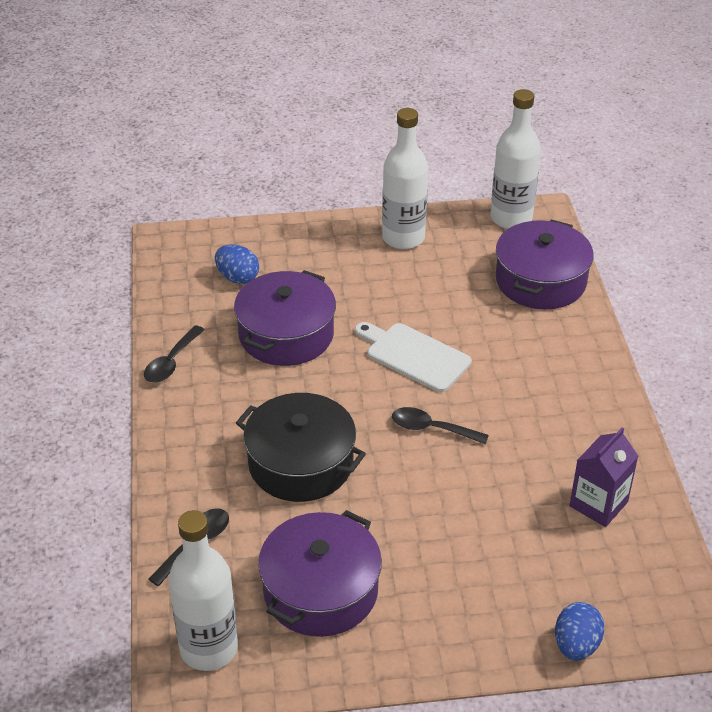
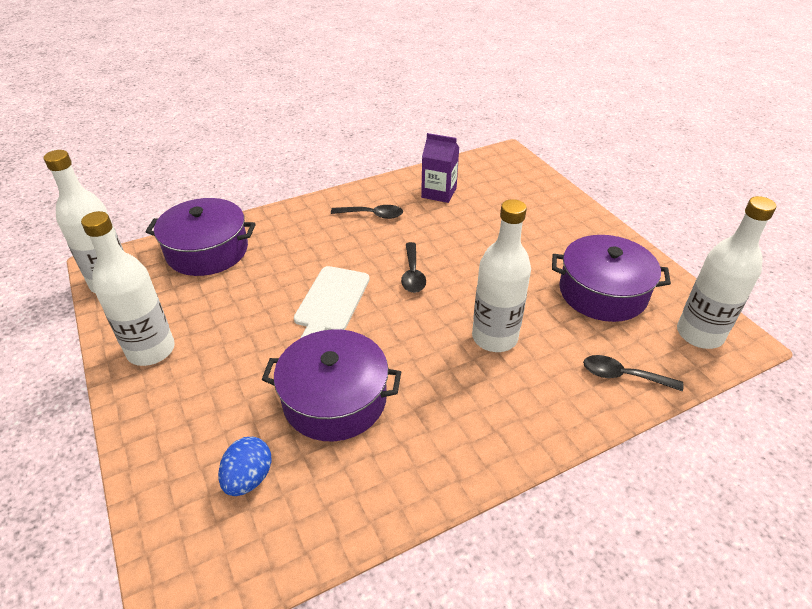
camera: 110 degrees left, 0 degrees up
black spoon [144,325,204,383] -> black spoon moved to [331,205,403,219]
black pot [236,393,366,502] -> white bottle [472,199,531,352]
blue egg [555,602,604,660] -> none

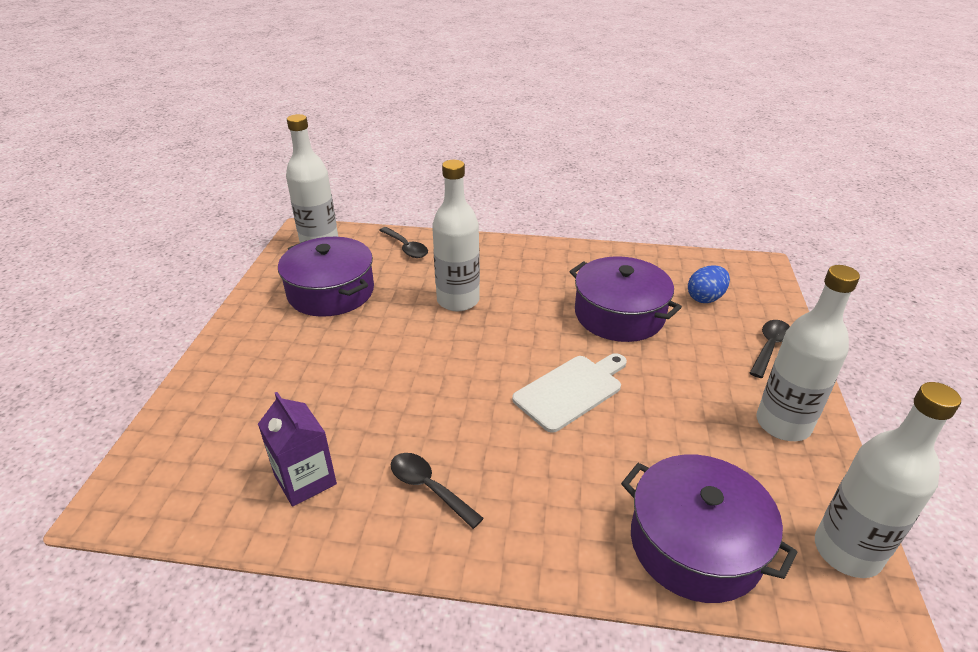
camera: 145 degrees left, 5 degrees down
black spoon [401,242,426,293] -> black spoon moved to [750,320,790,378]

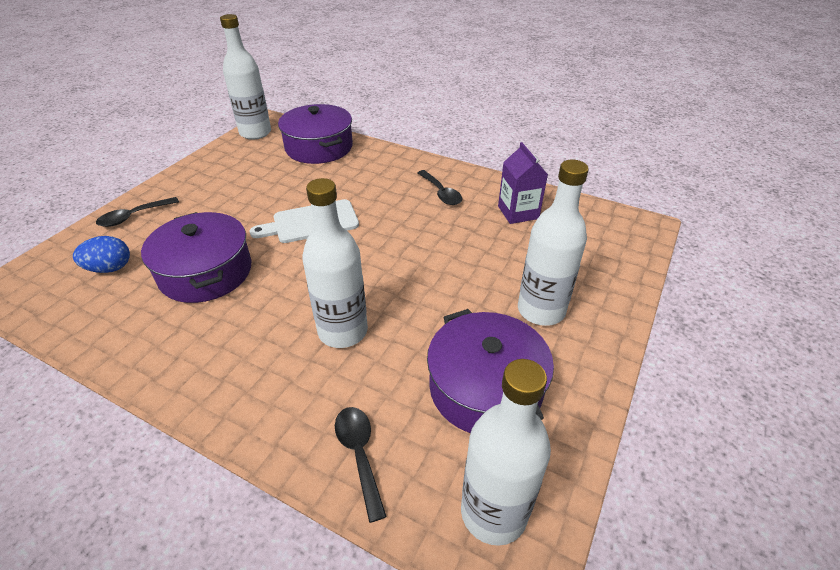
camera: 160 degrees left, 5 degrees up
white bottle [756,265,860,441] -> white bottle moved to [518,160,589,326]

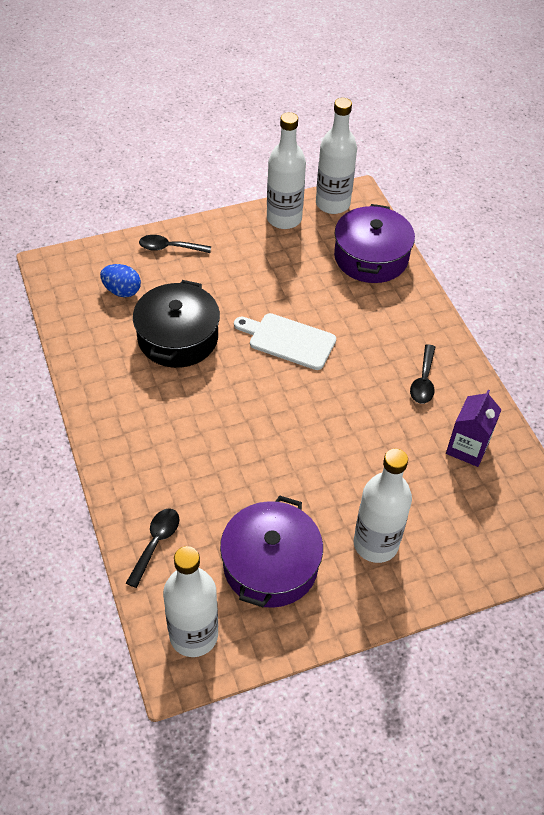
camera: 40 degrees right, 10 degrees up
purple pot [141,212,252,303] -> black pot [133,280,220,368]
white bottle [302,178,368,348] -> white bottle moved to [267,112,306,229]

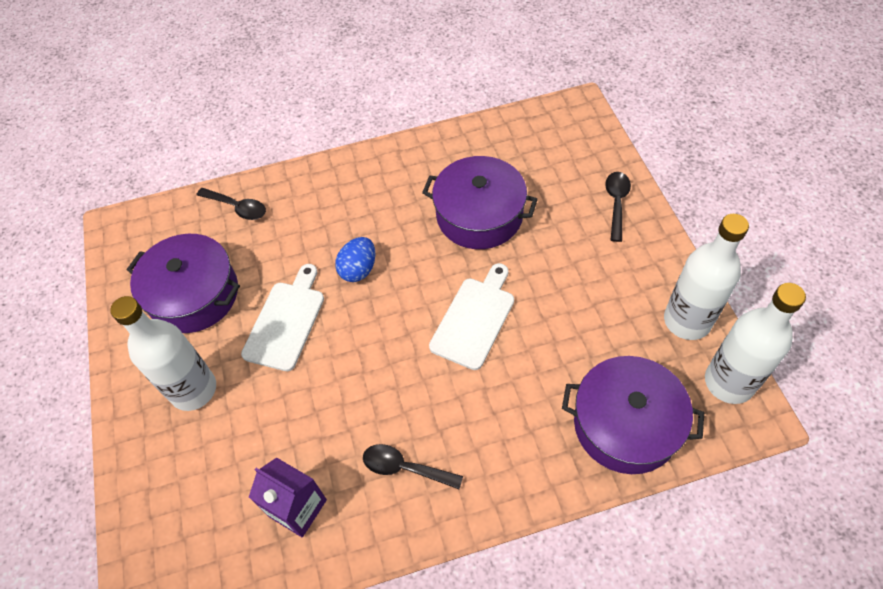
camera: 100 degrees right, 5 degrees up
blue egg [100,264,141,297] -> blue egg moved to [335,237,375,282]
black pot [133,280,220,368] -> purple pot [422,156,538,249]
white bottle [163,546,218,657] -> none
none -> white cutting board [241,264,324,371]

